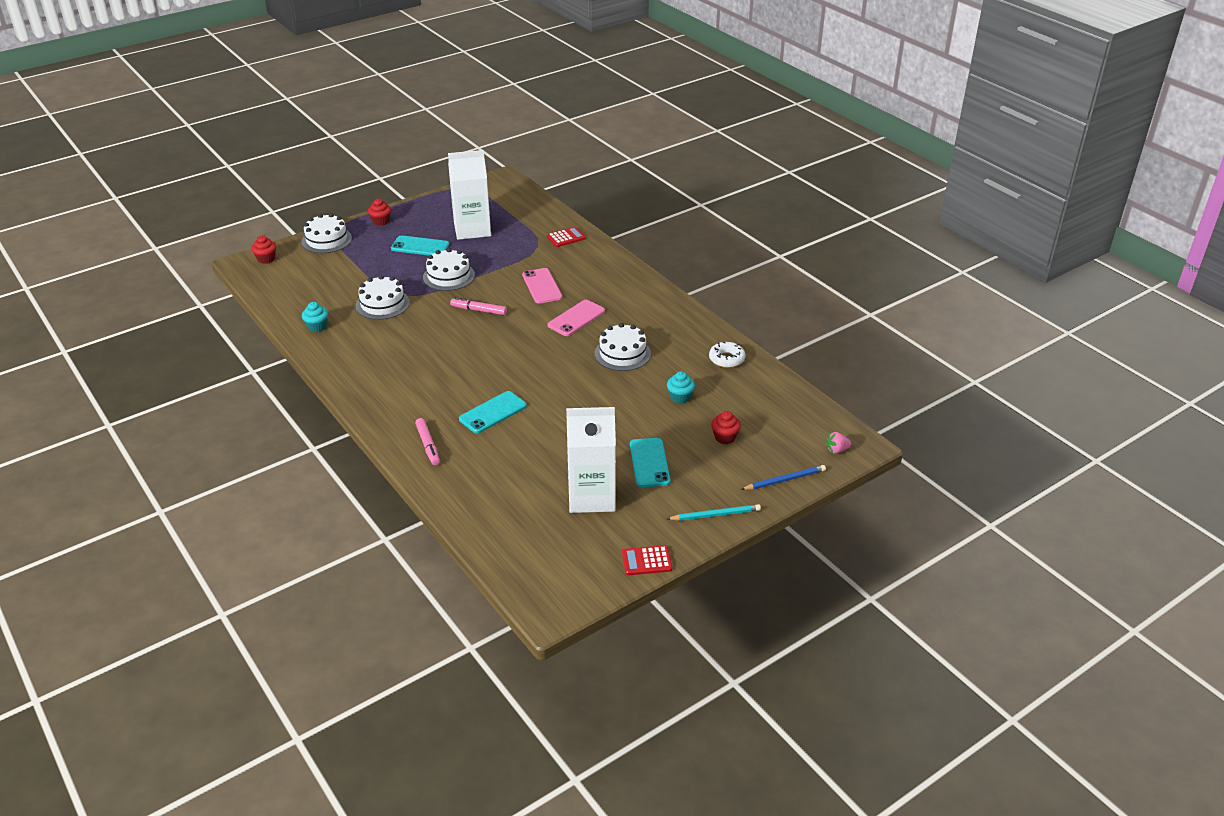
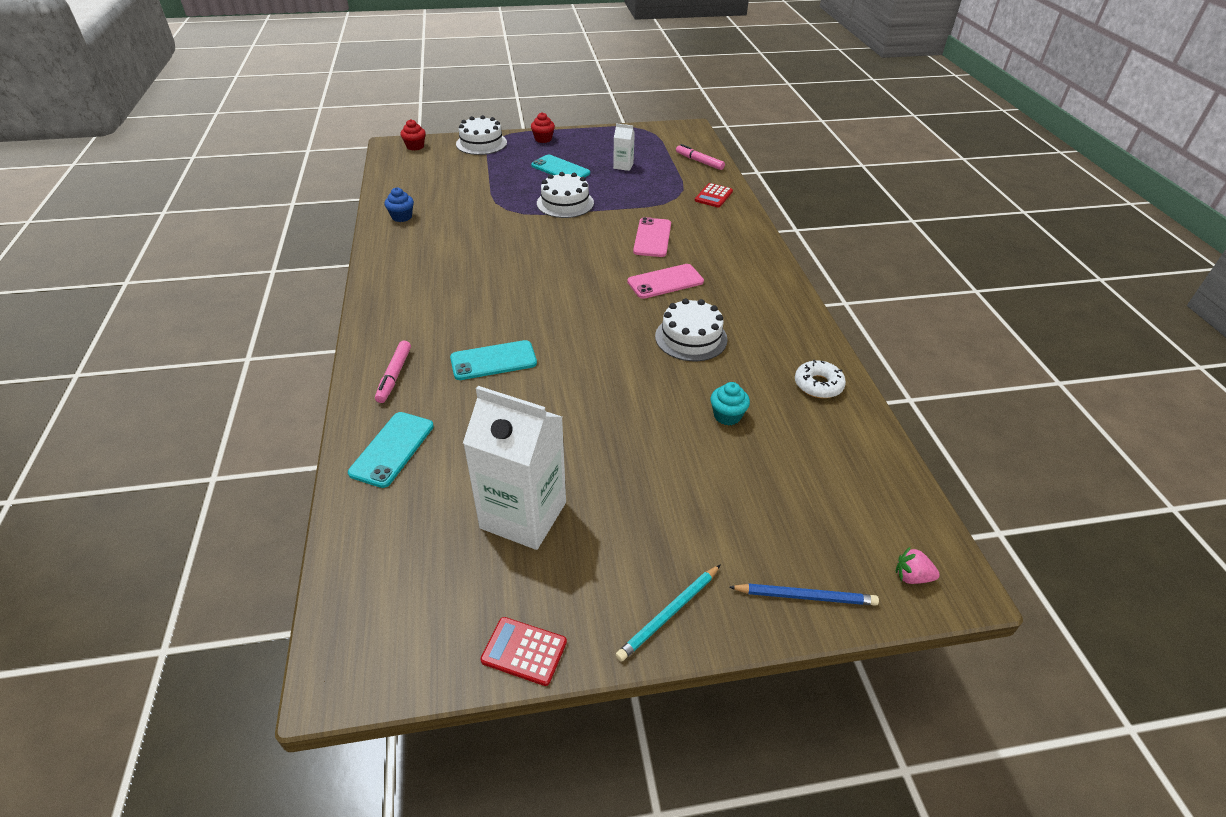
camera: 25 degrees right, 5 degrees up
turquoise cupcake [302,302,328,332] -> blue cupcake [385,187,414,222]
white cake [356,275,410,320] -> none
white carton [448,150,491,240] -> white carton [613,123,635,171], size x0.46
pink marker [450,297,507,315] -> pink marker moved to [676,144,725,170]
red calculator [547,226,586,247] -> red calculator turned 120 degrees clockwise [695,183,733,208]
turquoise phone [630,438,670,487] -> turquoise phone moved to [348,412,434,488]
turquoise pencil [667,504,761,521] -> turquoise pencil turned 120 degrees clockwise [616,565,720,662]
red cupcake [711,411,741,444] -> none

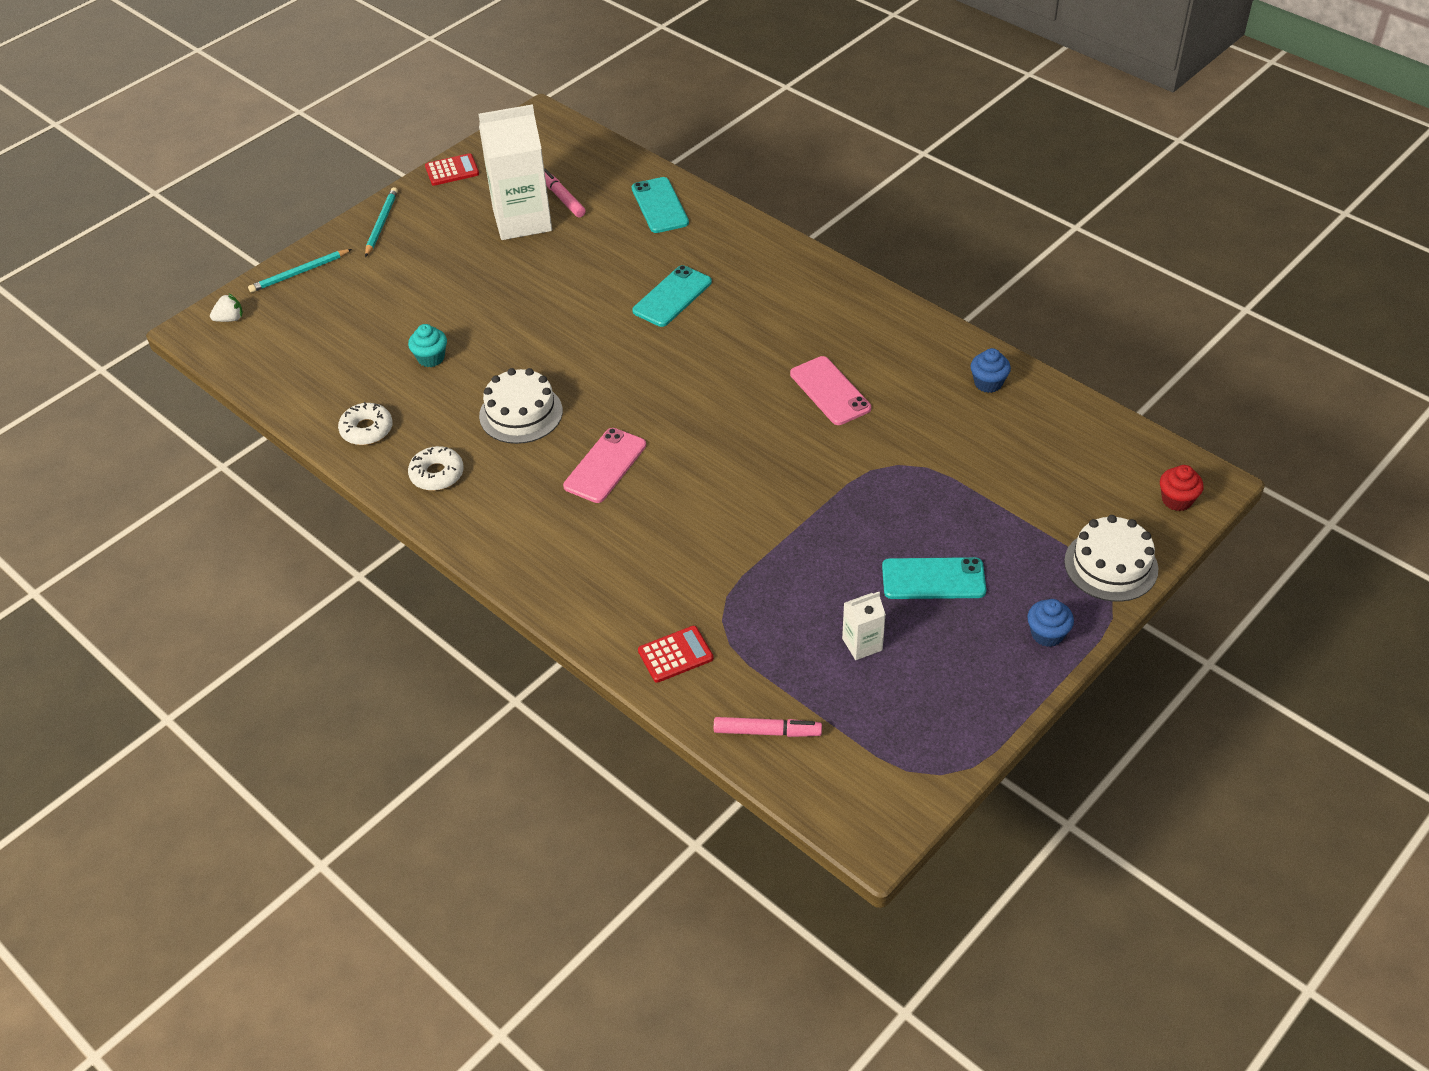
camera: 145 degrees right, 5 degrees up
pink marker [375,341,411,403] -> pink marker moved to [544,169,586,217]
red cupcake [531,112,555,143] -> blue cupcake [1027,599,1074,647]
white cake [537,172,594,218] -> none
pink phone [633,217,671,257] -> pink phone moved to [790,356,871,425]
red calculator [695,183,733,208] -> red calculator turned 75 degrees clockwise [638,626,714,683]
blue pencil [729,584,879,606] -> turquoise pencil [248,249,352,293]
pink strawberry [896,547,940,584] -> white strawberry [210,293,243,322]
none -> white donut [408,446,464,491]

